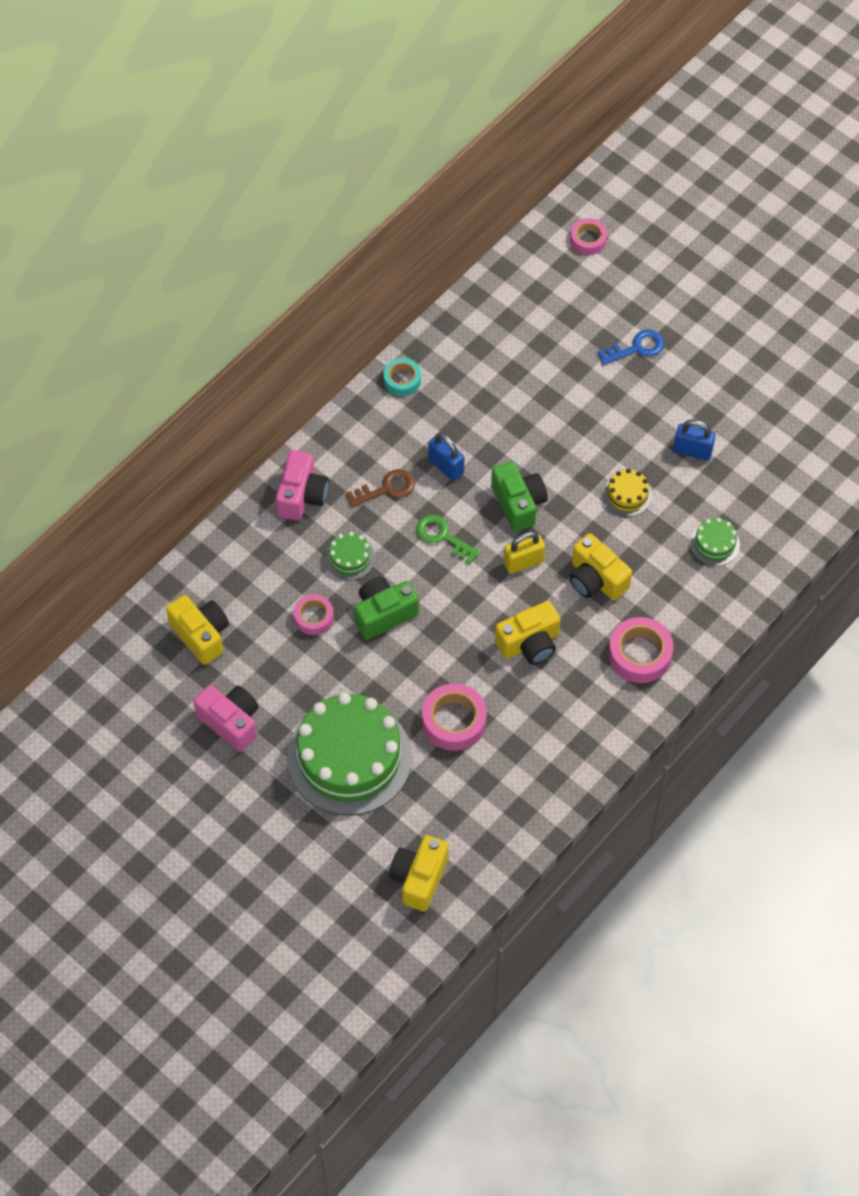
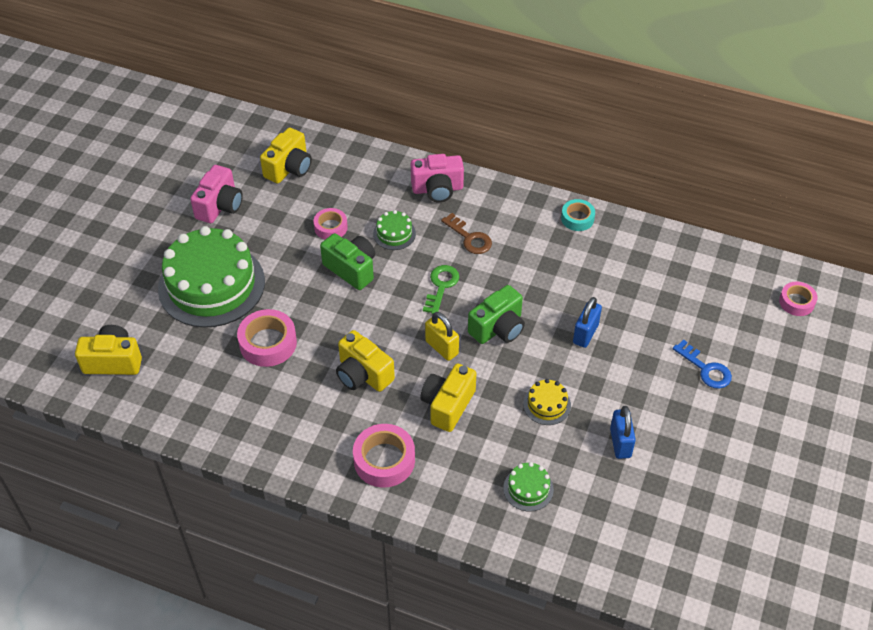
camera: 70 degrees right, 10 degrees down
blue padlock [428,433,464,481] -> blue padlock moved to [573,297,602,348]

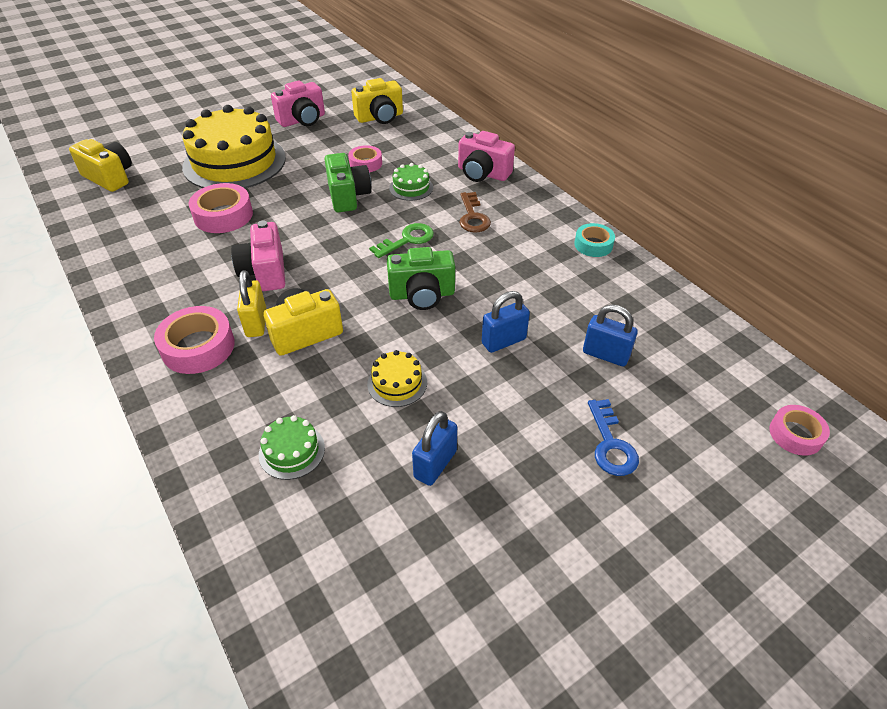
camera: 35 degrees right, 5 degrees down
green cake [158,226,265,328] -> yellow cake [182,105,286,188]
yellow camera [336,330,395,392] -> pink camera [231,221,285,291]
yellow padlock [425,312,459,361] -> yellow padlock moved to [237,270,266,337]
none -> blue padlock [583,305,638,366]

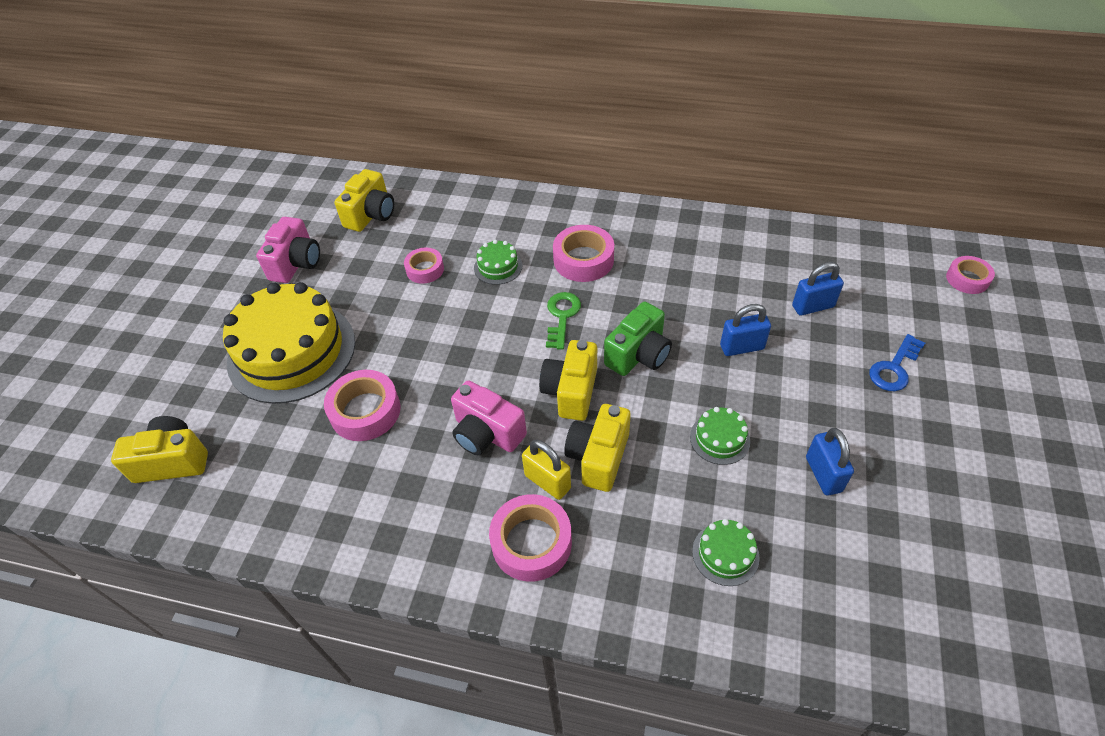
camera: 40 degrees left, 5 degrees up
green camera [324,153,371,213] -> none
yellow cake [367,350,427,407] -> green cake [690,407,750,465]
pink camera [458,131,515,182] -> none
brown key [459,192,491,232] -> pink tape [553,225,614,282]
blue padlock [482,291,530,353] -> blue padlock turned 60 degrees clockwise [720,304,771,356]
turquoise tape [574,223,615,257] -> none
blue key [588,399,639,476] -> blue key turned 90 degrees clockwise [869,334,925,391]
none -> yellow camera [539,340,597,421]

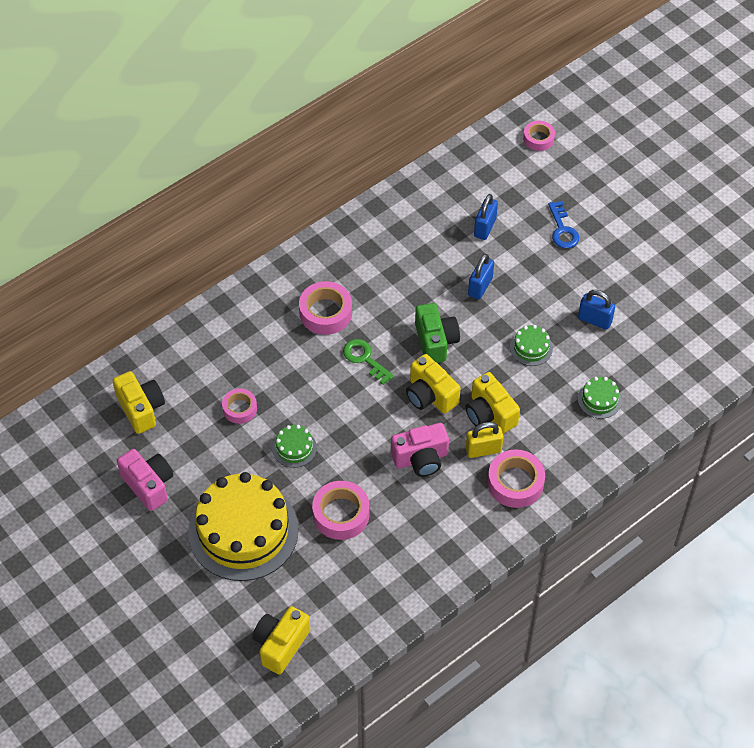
camera: 55 degrees left, 5 degrees up
green cake [474,240,522,285] -> green cake moved to [272,425,317,468]

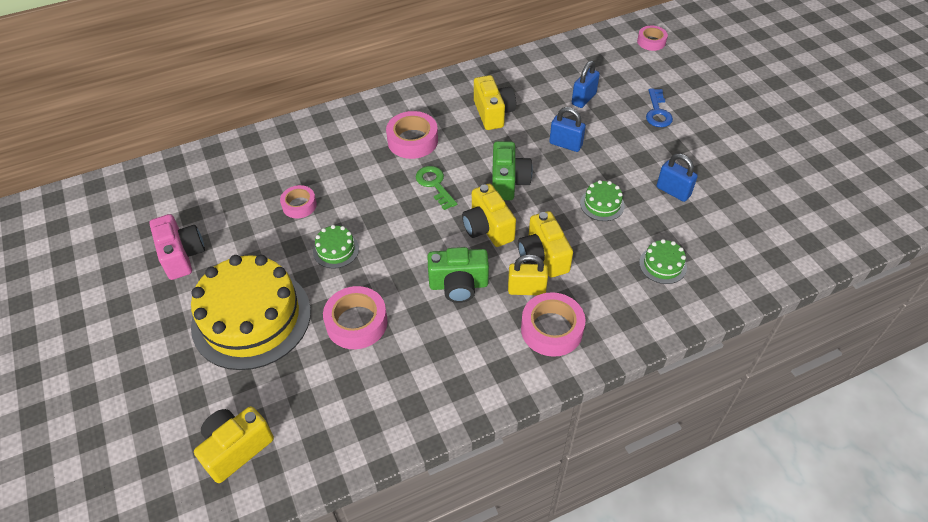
camera: 15 degrees right, 5 degrees down
yellow camera [113,371,165,434] -> yellow camera moved to [474,75,516,130]
pink camera [391,423,449,477] -> green camera [427,247,489,303]
blue padlock [468,254,494,300] -> blue padlock turned 75 degrees clockwise [549,107,586,152]

